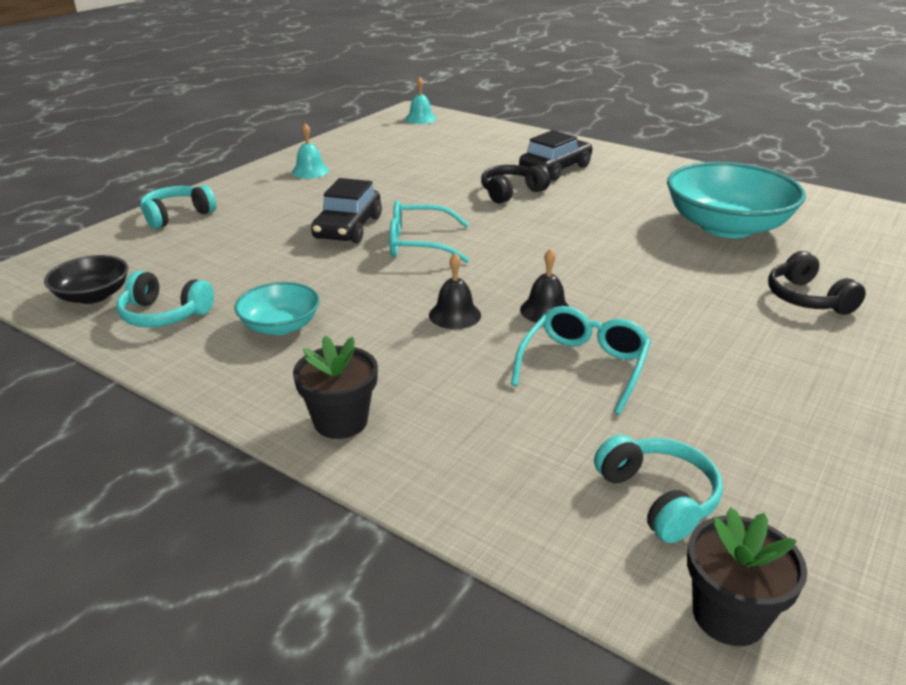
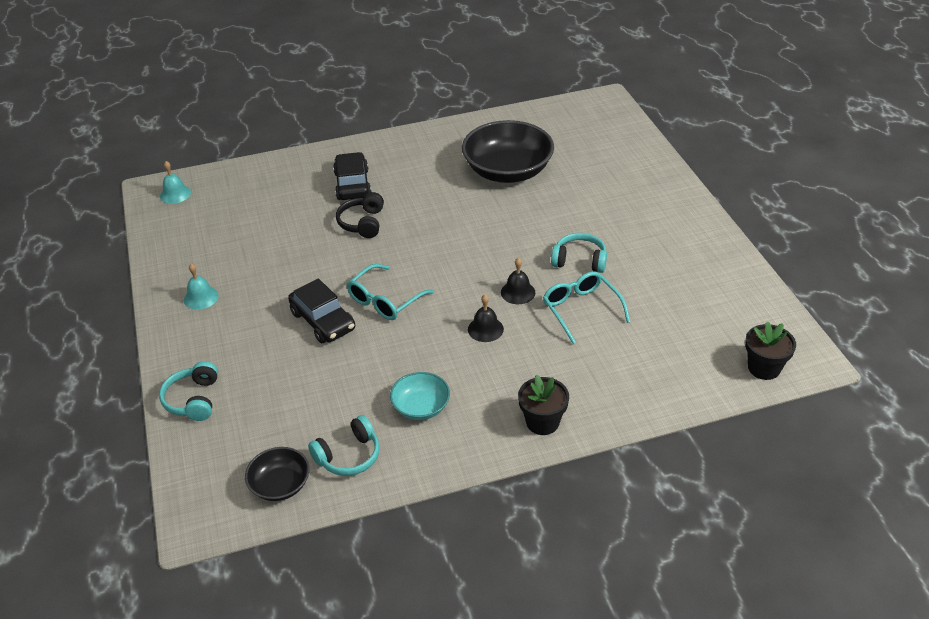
camera: 50 degrees left, 10 degrees up
turquoise headphones [594,435,723,543] -> turquoise headphones moved to [551,233,607,273]
turquoise bowl [667,162,806,238] -> black bowl [462,120,554,183]
black headphones [768,251,866,315] -> none

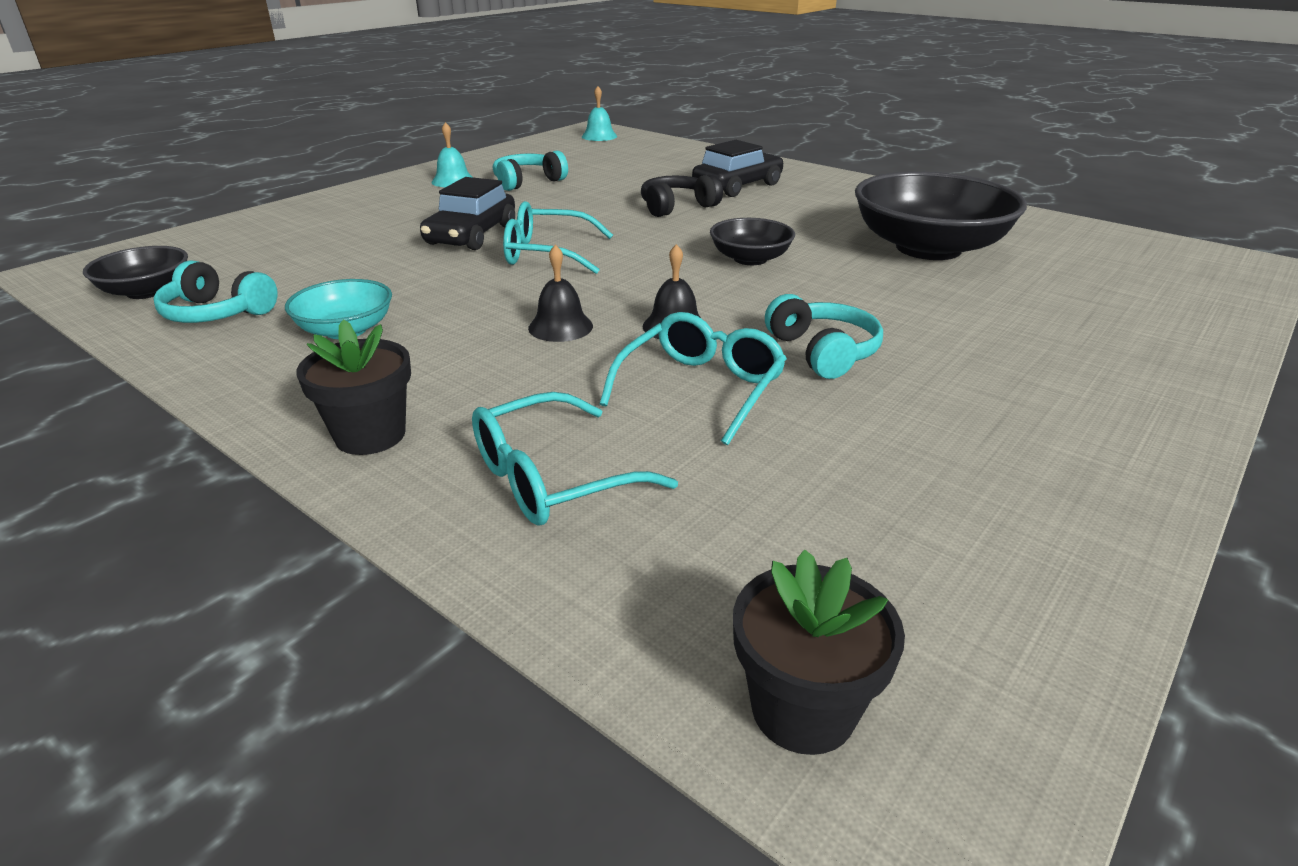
camera: 55 degrees right, 10 degrees down
turquoise headphones [159,361,218,421] -> turquoise headphones moved to [493,150,568,191]
none -> turquoise glasses [472,392,678,526]
none -> black bowl [710,218,795,265]

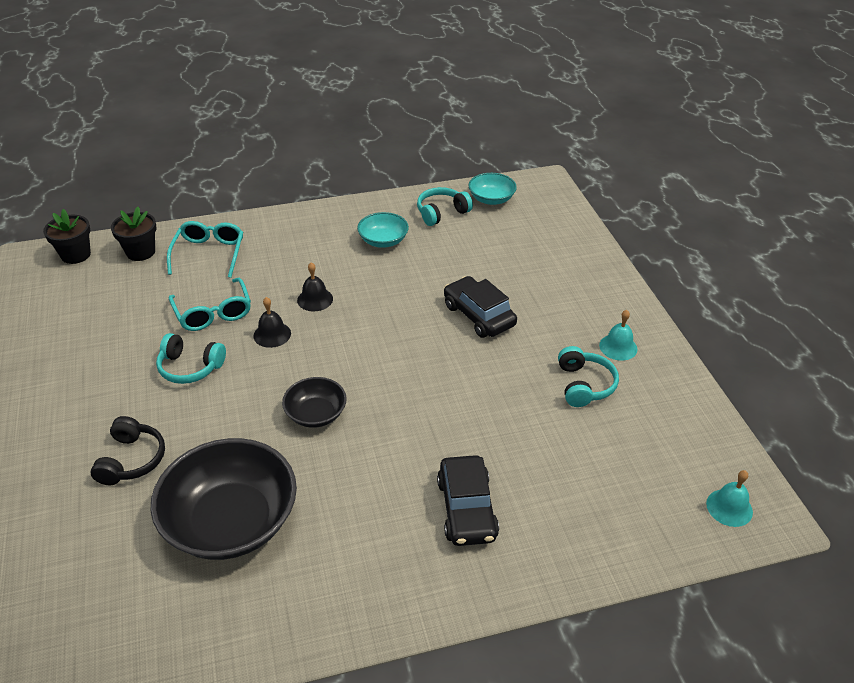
camera: 125 degrees right, 10 degrees up
black bowl [83,246,188,299] -> turquoise bowl [468,173,517,205]
black flower pot [297,319,411,455] -> black flower pot moved to [111,207,157,261]
turquoise glasses [503,201,613,274] -> none
black headphones [641,174,723,217] -> black headphones moved to [91,416,165,485]

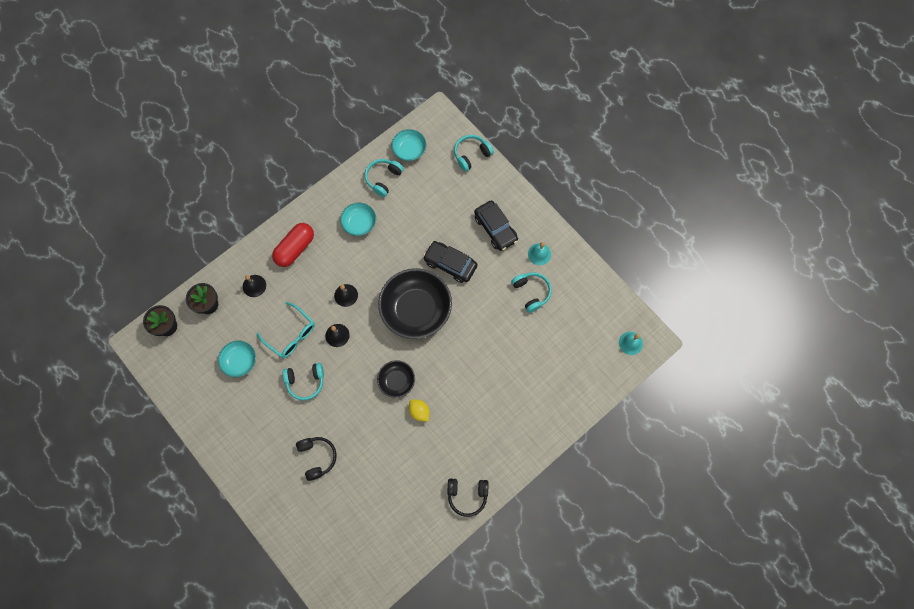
camera: 25 degrees left, 30 degrees up
black bowl [151,438,297,560] -> black bowl moved to [378,268,452,339]
turquoise glasses [167,221,243,278] -> black bell [243,275,266,297]
black car [437,455,499,546] -> black car moved to [474,200,518,251]
none -> turquoise bowl [218,340,256,377]
none -> red capsule [272,223,314,267]
none -> yellow lemon [409,399,430,421]
none -> black headphones [447,478,488,517]
none -> turquoise headphones [454,135,494,171]

